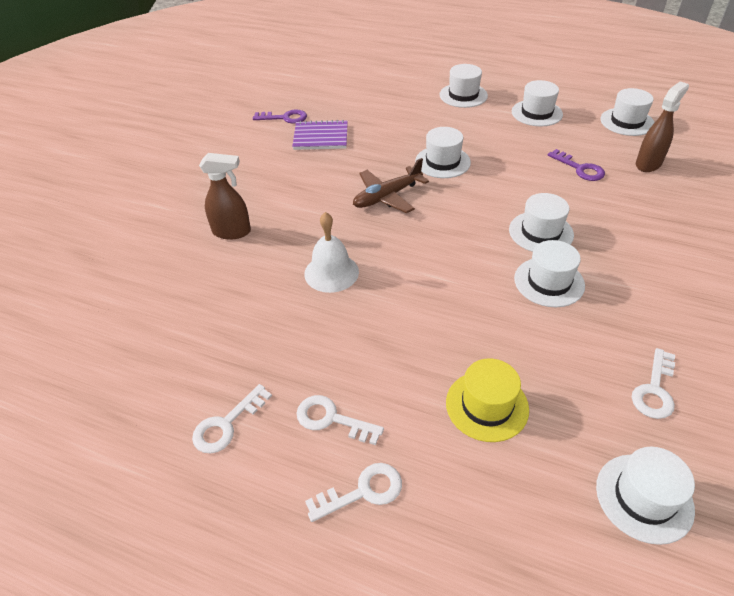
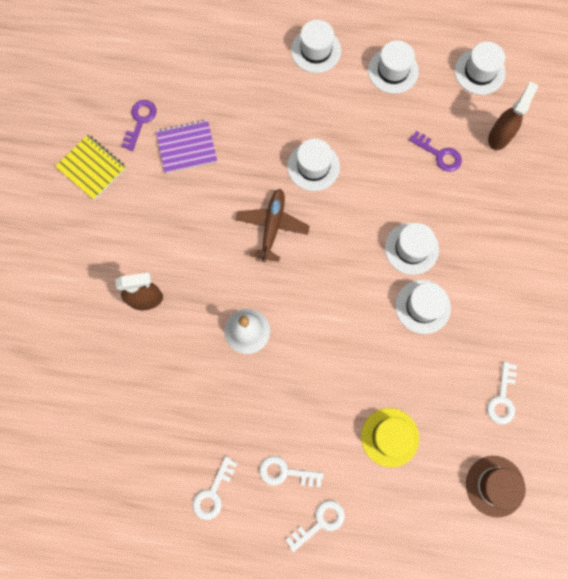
camera: 15 degrees left, 30 degrees up
purple key [253,110,307,124] -> purple key turned 60 degrees counterclockwise [121,100,157,151]
brown plane [353,158,429,213] -> brown plane turned 150 degrees clockwise [236,189,310,262]
white hat [596,447,695,545] -> brown hat [466,456,526,518]
none -> yellow notebook [55,134,126,200]

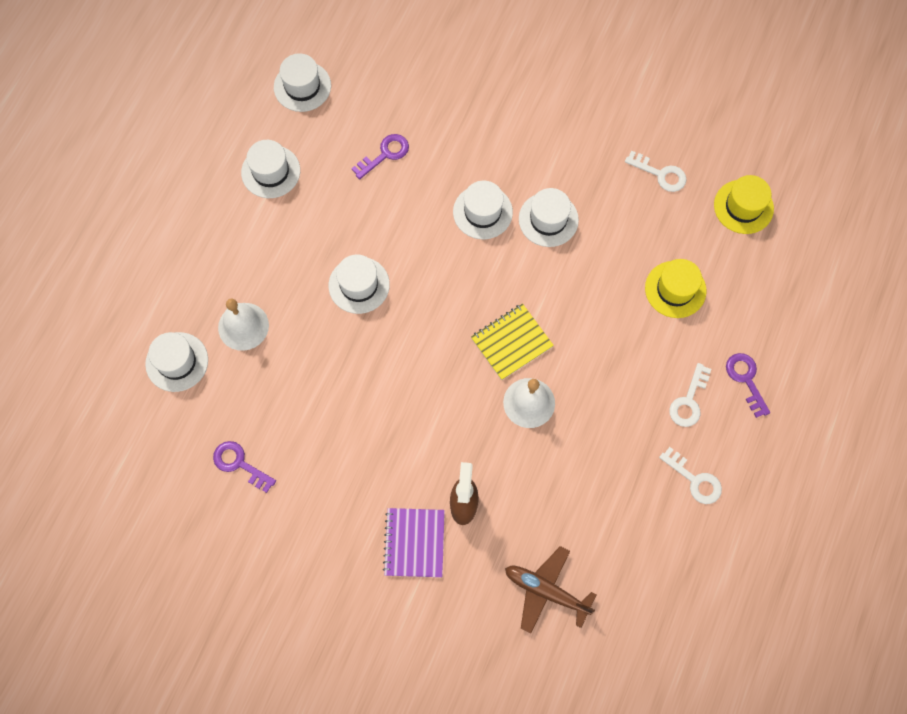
camera: 75 degrees left, 5 degrees down
yellow notebook [55,134,126,200] -> yellow notebook moved to [471,303,554,380]
purple notebook [156,120,217,173] -> purple notebook moved to [383,508,445,577]
brown plane [236,189,310,262] -> brown plane moved to [505,546,597,634]
white key [285,500,345,552] -> purple key [726,353,770,418]
white hat [291,20,341,73] -> white hat moved to [145,332,208,392]
brown hat [466,456,526,518] -> yellow hat [714,175,774,234]
brown spray bottle [488,81,538,150] -> none
none -> white bell [218,299,269,351]

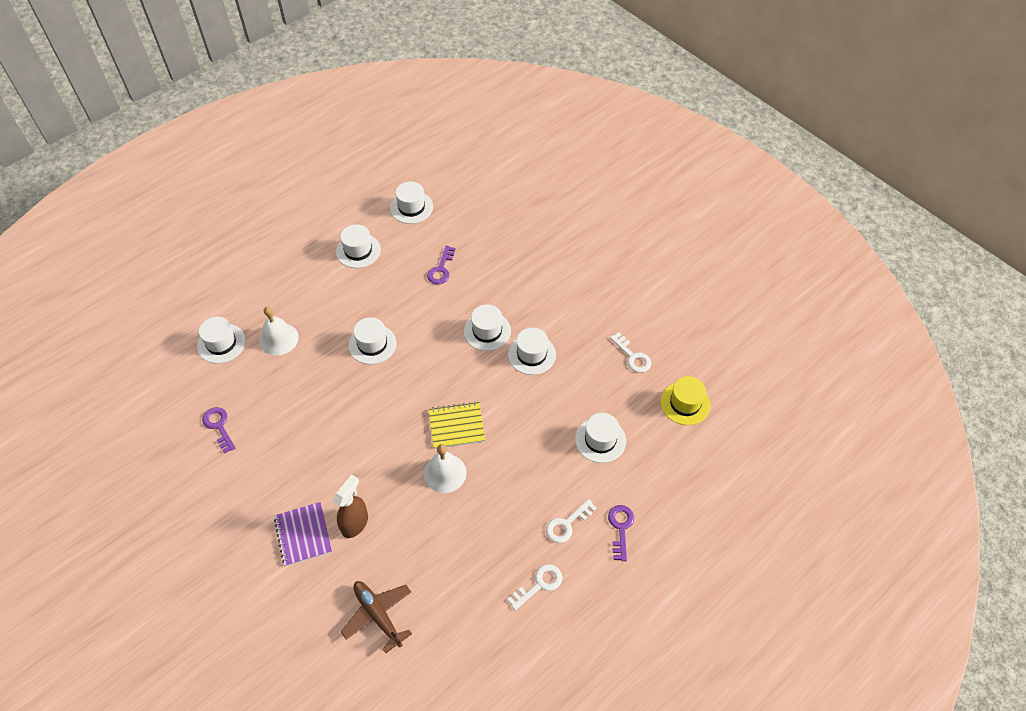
camera: 25 degrees right, 15 degrees down
purple key [351,134,409,180] -> purple key turned 120 degrees clockwise [427,246,455,284]
purple notebook [383,508,445,577] -> purple notebook turned 45 degrees counterclockwise [274,502,332,566]
yellow hat [645,259,706,318] -> white hat [575,413,626,463]
white key [659,447,722,504] -> white key turned 105 degrees counterclockwise [507,564,562,610]

